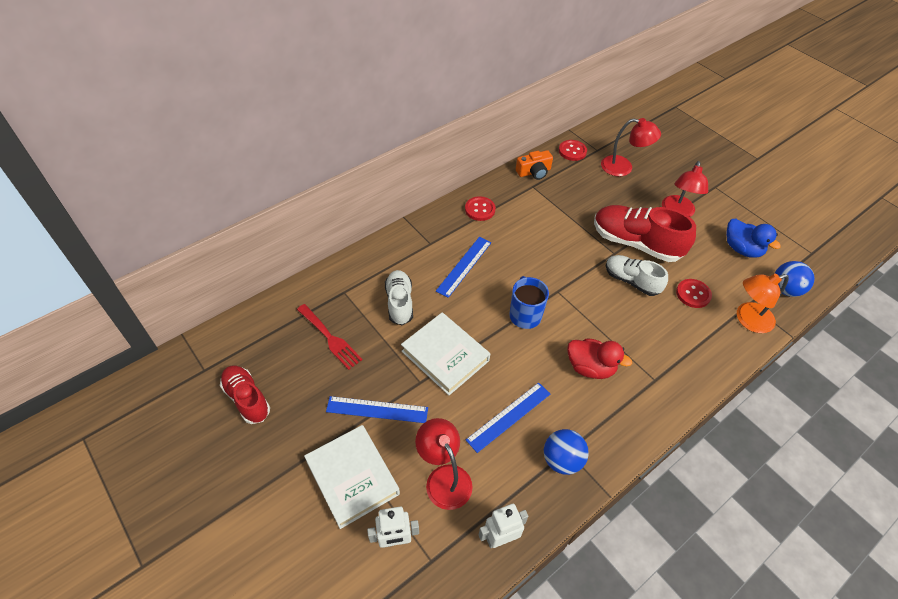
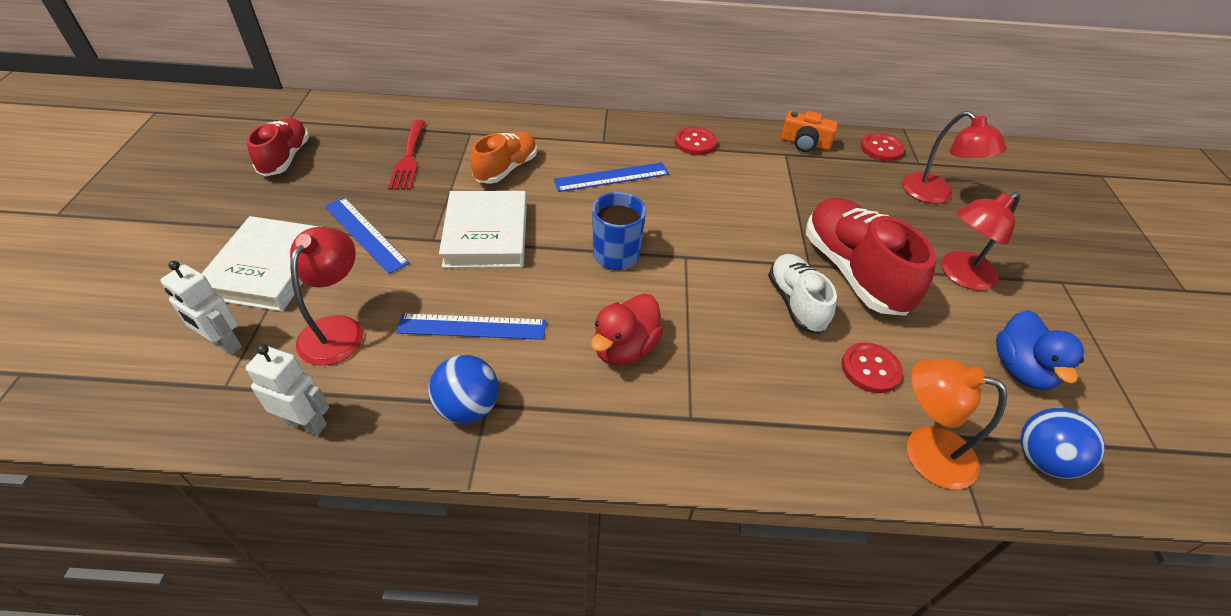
camera: 40 degrees right, 5 degrees down
white shoe [385,270,413,325] -> orange shoe [470,132,537,184]
red duck [567,338,632,379] -> red duck turned 60 degrees clockwise [591,294,663,365]

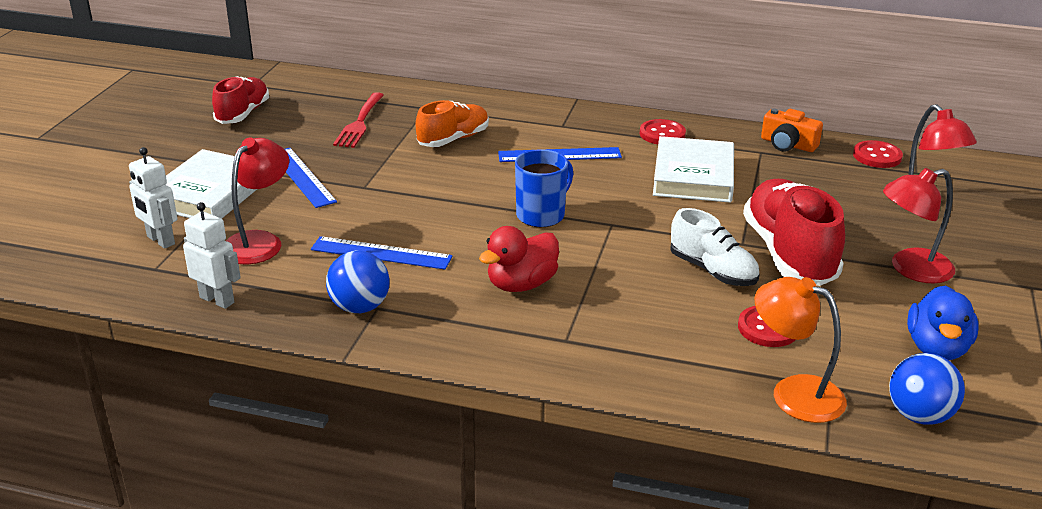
camera: 15 degrees right, 15 degrees down
white book [439,191,527,268] -> white book moved to [653,136,734,203]
white shoe [768,254,837,334] -> white shoe turned 135 degrees clockwise [670,208,760,286]

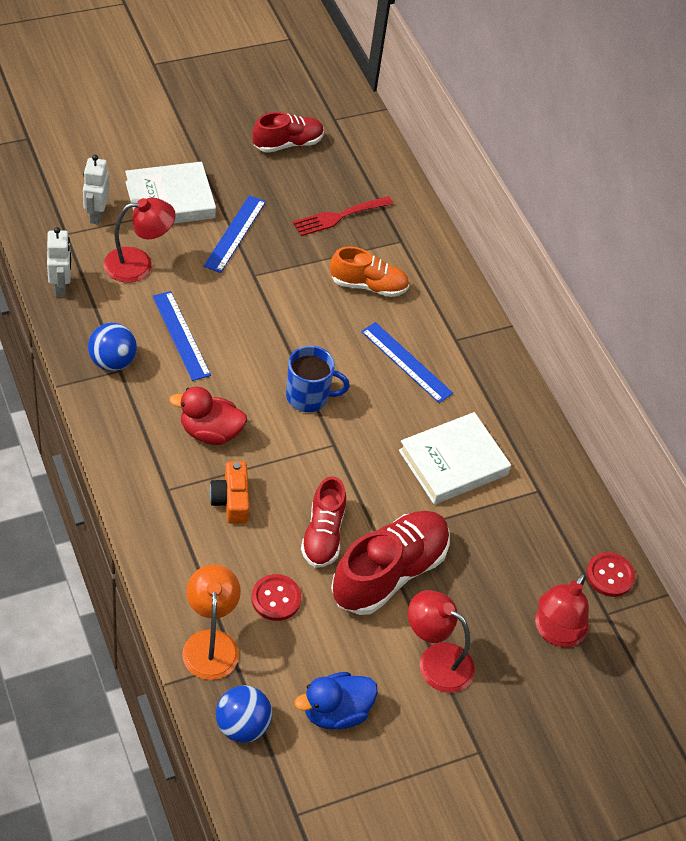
camera: 45 degrees right, 20 degrees up
red button [640,119,686,144] -> none
white shoe [670,208,760,286] -> red shoe [301,476,346,568]
orange camera [761,109,823,152] -> orange camera moved to [209,461,249,524]

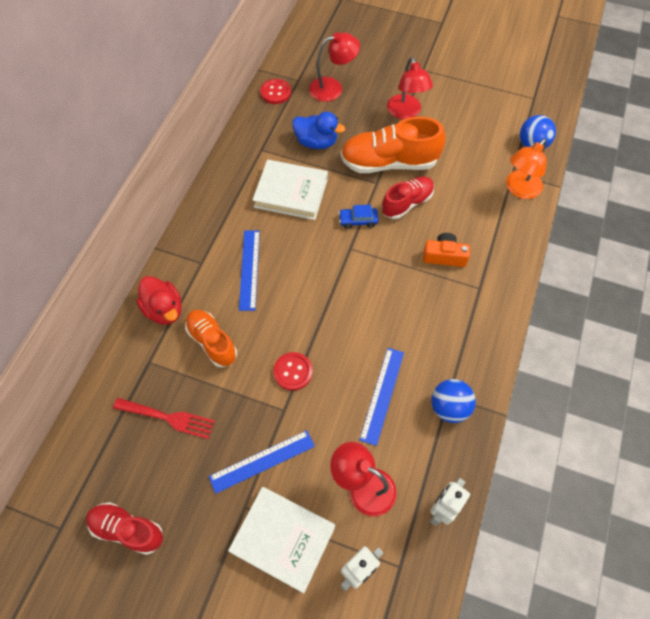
camera: 130 degrees left, 10 degrees up
red duck [169,386,247,445] -> red duck moved to [136,276,182,325]
orange camera [209,461,249,524] -> orange camera turned 120 degrees counterclockwise [423,233,470,267]
red button [251,574,302,621] -> red button moved to [273,352,313,391]
blue mug [286,346,350,412] -> none
blue duck [295,672,378,729] -> blue duck moved to [292,112,345,149]
red shoe [331,511,450,615] -> orange shoe [340,117,445,173]
none -> blue car [339,205,378,229]

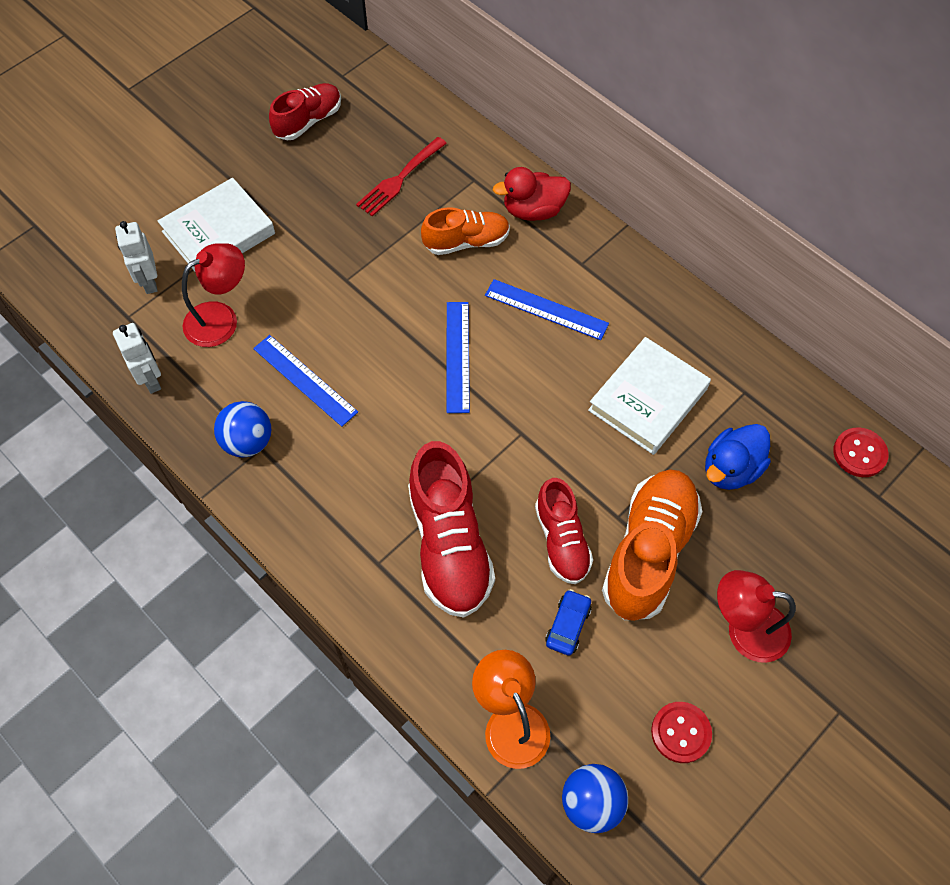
camera: 115 degrees right, 0 degrees up
blue ruler [209,430,315,494] -> blue ruler moved to [447,302,470,413]
red button [273,352,313,391] -> red button moved to [651,702,712,763]
red lamp [309,32,360,102] -> none
blue car [339,205,378,229] -> blue car moved to [545,589,592,656]
orange camera [423,233,470,267] -> red shoe [408,441,495,618]

